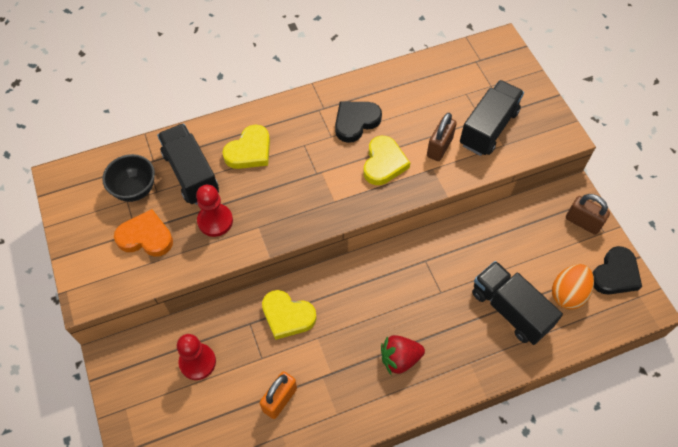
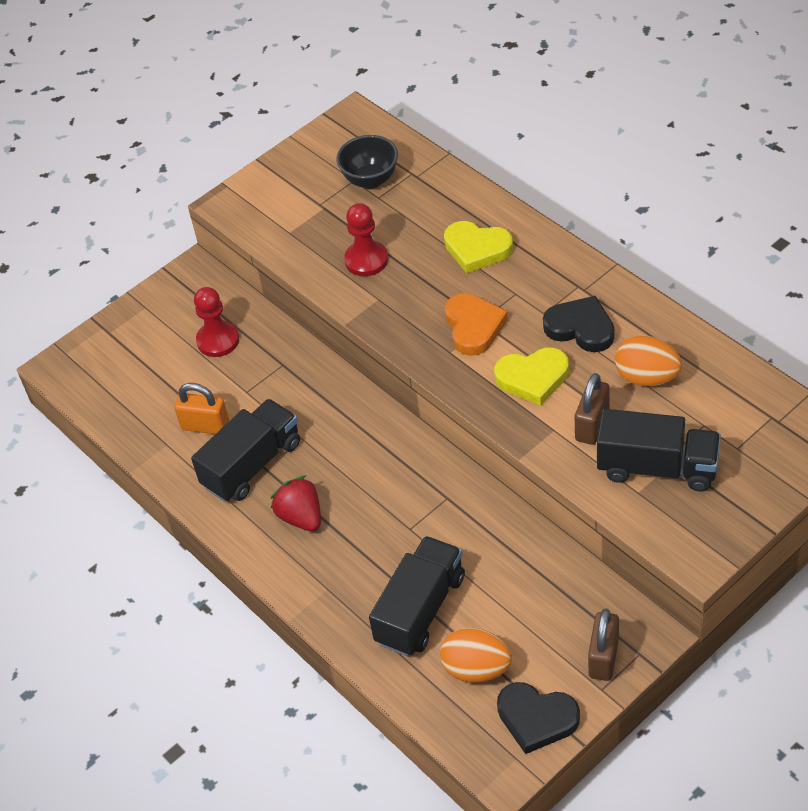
camera: 75 degrees right, 10 degrees down
orange heart [114,209,173,257] -> orange heart moved to [445,293,508,356]
black truck [157,123,219,205] -> black truck moved to [191,399,300,502]
yellow heart [262,290,317,340] -> none
brown padlock [427,113,457,161] -> brown padlock turned 75 degrees counterclockwise [575,373,609,445]
none -> orange egg [615,336,682,386]

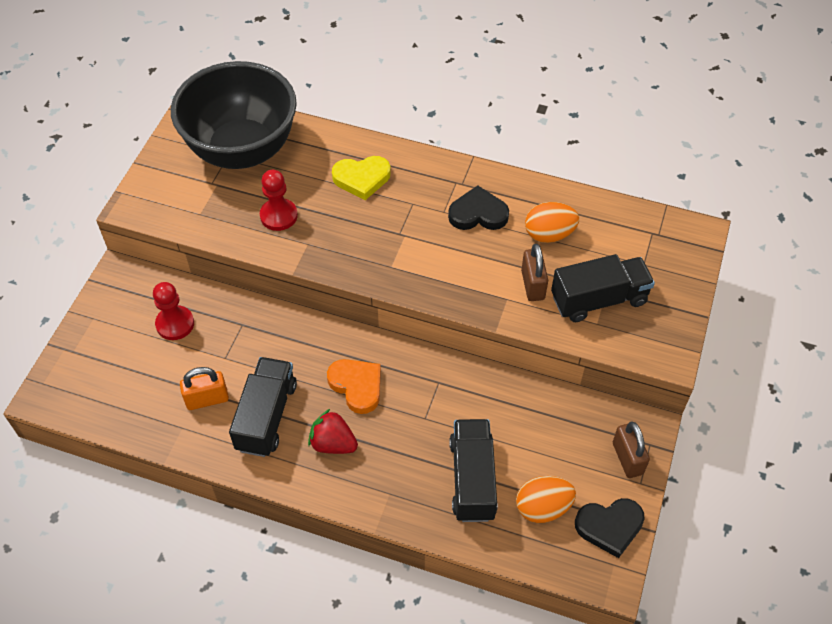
camera: 35 degrees left, 5 degrees up
black bowl [336,135,398,189] -> black bowl [171,61,297,169], size x2.28
orange heart [445,293,508,356] -> orange heart moved to [327,359,381,414]
yellow heart [494,347,569,406] -> none

